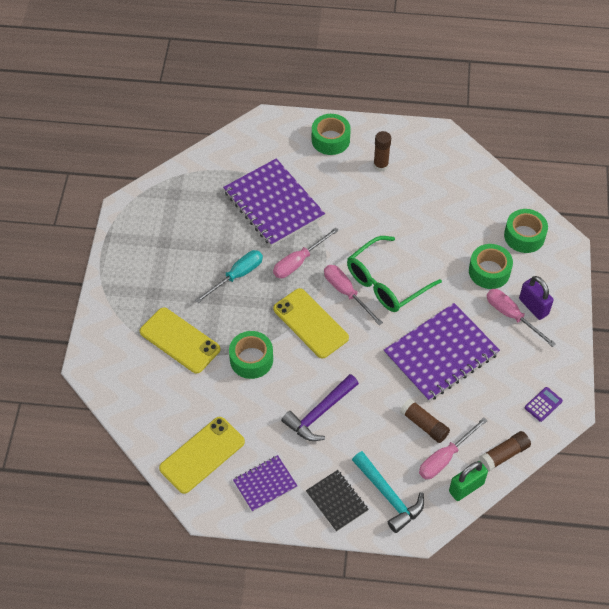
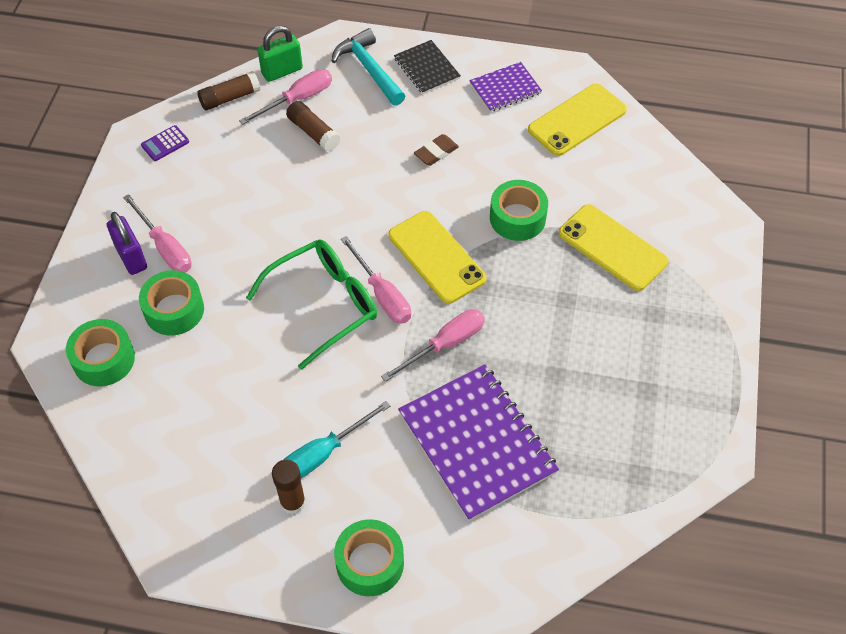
camera: 175 degrees left, 0 degrees up
turquoise screwdriver [195,250,263,303] -> turquoise screwdriver moved to [284,401,390,478]
purple hammer [281,374,359,441] -> brown eraser [414,134,459,166]
purple notebook [383,303,500,402] -> none

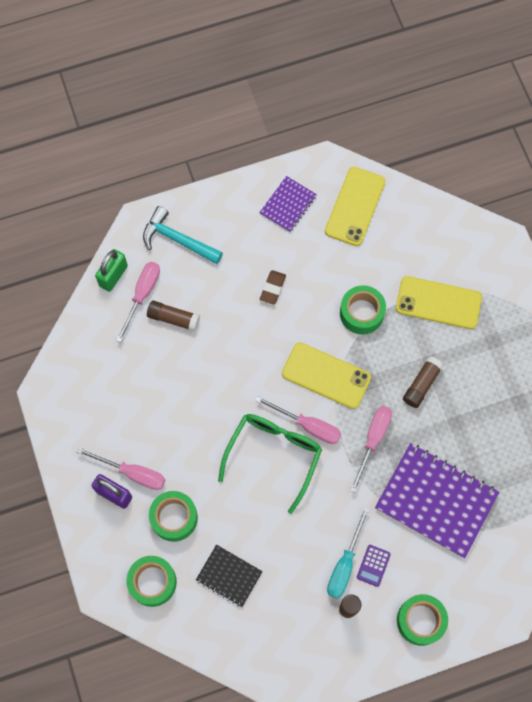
camera: 30 degrees left, 15 degrees up
purple calculator [141,125,189,161] -> purple calculator moved to [357,545,391,587]
brown glue stick [197,71,260,110] -> brown glue stick moved to [403,357,444,408]
black notebook [394,40,461,94] -> black notebook moved to [196,545,263,607]

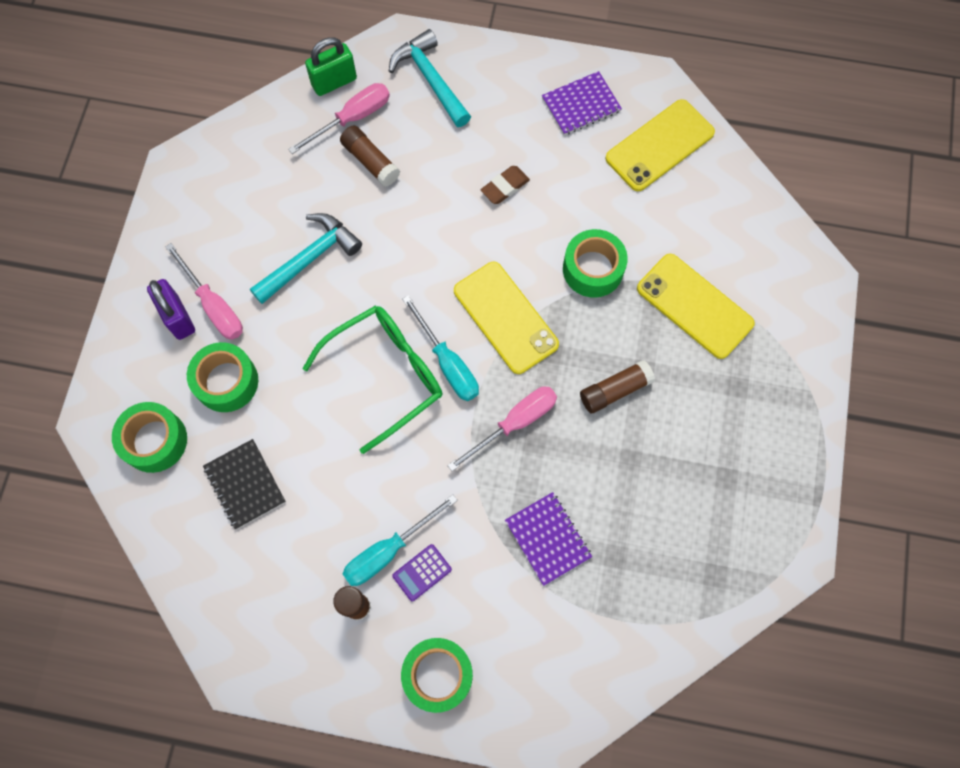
camera: 30 degrees right, 0 degrees up
pink screwdriver [255,396,341,444] -> turquoise screwdriver [402,295,479,401]
purple notebook [375,443,499,558] -> purple notebook [505,492,592,586], size x0.53
none -> turquoise hammer [250,213,362,304]

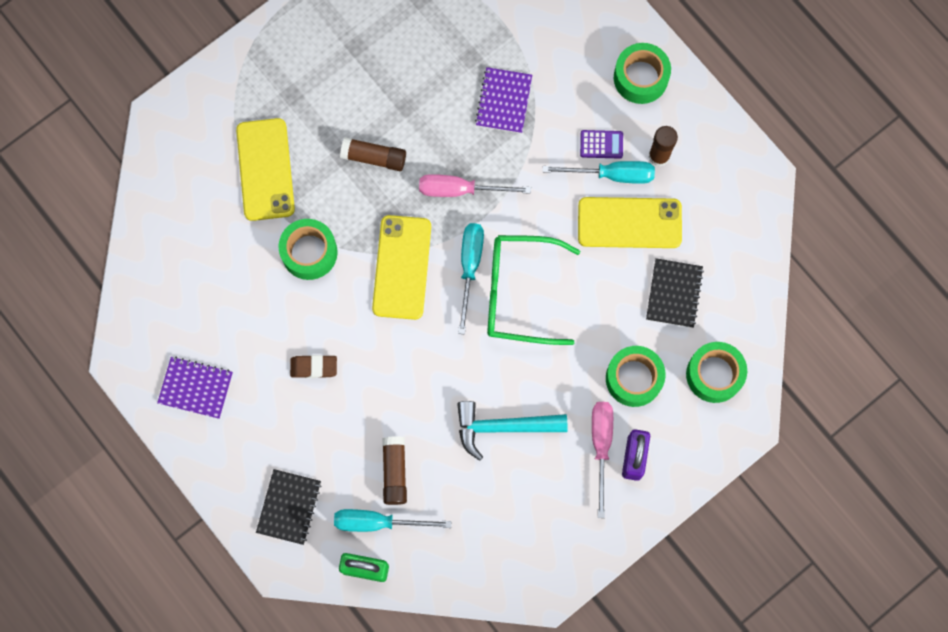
camera: 140 degrees left, 5 degrees up
pink screwdriver [288,83,390,154] -> turquoise screwdriver [334,509,451,532]
turquoise hammer [389,29,471,127] -> black notebook [256,469,322,545]
yellow phone [605,99,715,191] -> yellow phone moved to [578,197,682,248]

